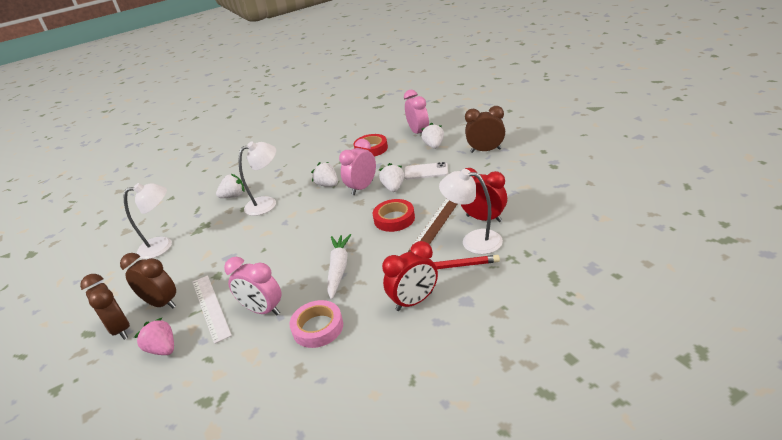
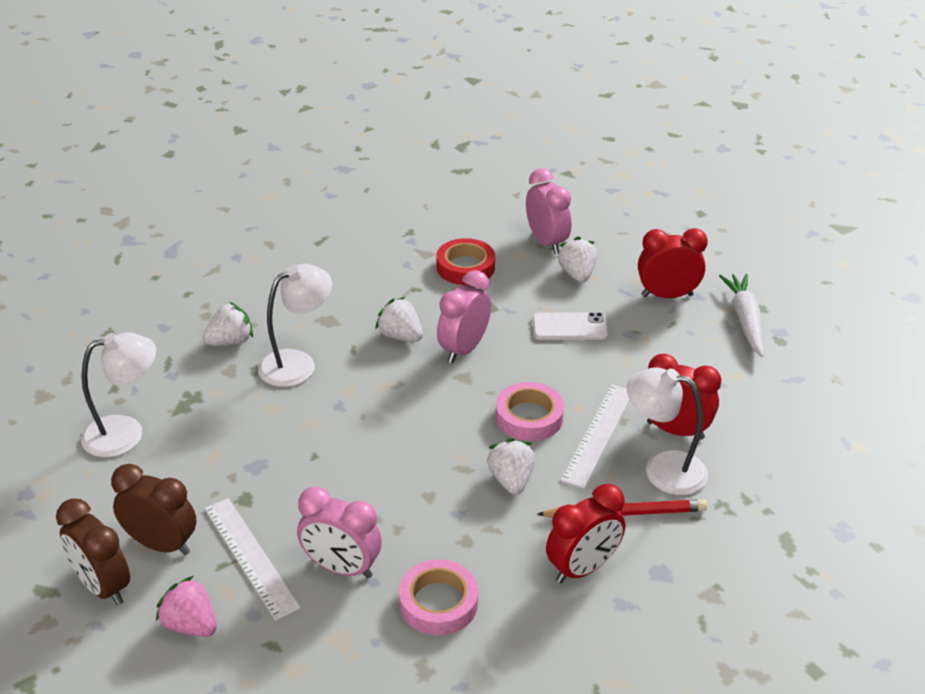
camera: 10 degrees left, 5 degrees up
white carrot [327,234,351,300] -> white carrot moved to [719,274,764,357]
red tape [373,199,415,232] -> pink tape [496,382,564,441]
white strawberry [379,163,404,192] -> white strawberry moved to [487,438,535,495]
brown ruler [408,198,457,252] -> white ruler [561,384,630,489]
brown clock [465,106,505,153] -> red clock [638,228,708,298]

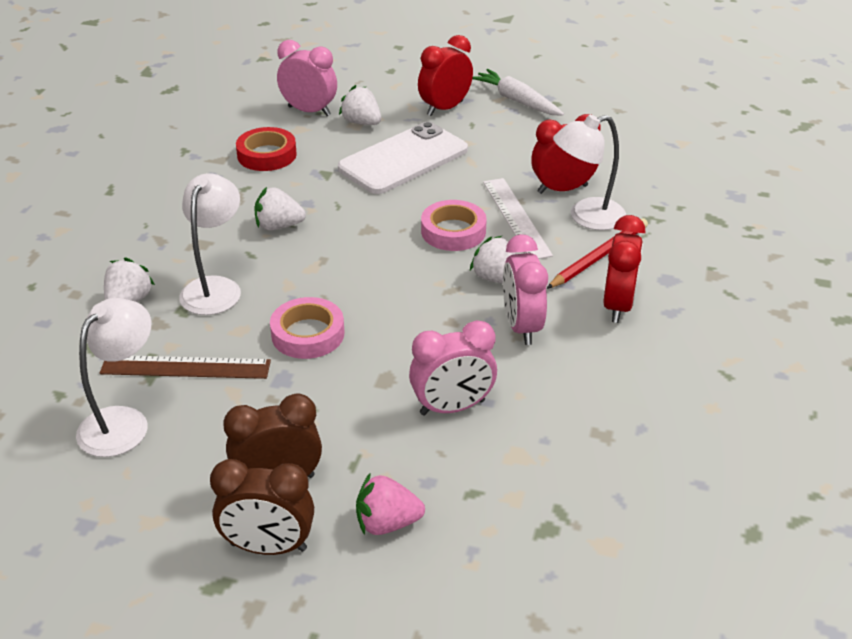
camera: 40 degrees left, 0 degrees up
white ruler [204,498,301,621] -> none
pink tape [399,559,478,635] -> pink tape moved to [270,297,344,359]
pink clock [437,270,491,363] -> pink clock moved to [503,234,548,345]
white phone [533,312,608,340] -> white phone [338,122,468,194], size x1.79
none -> brown ruler [100,356,271,379]

